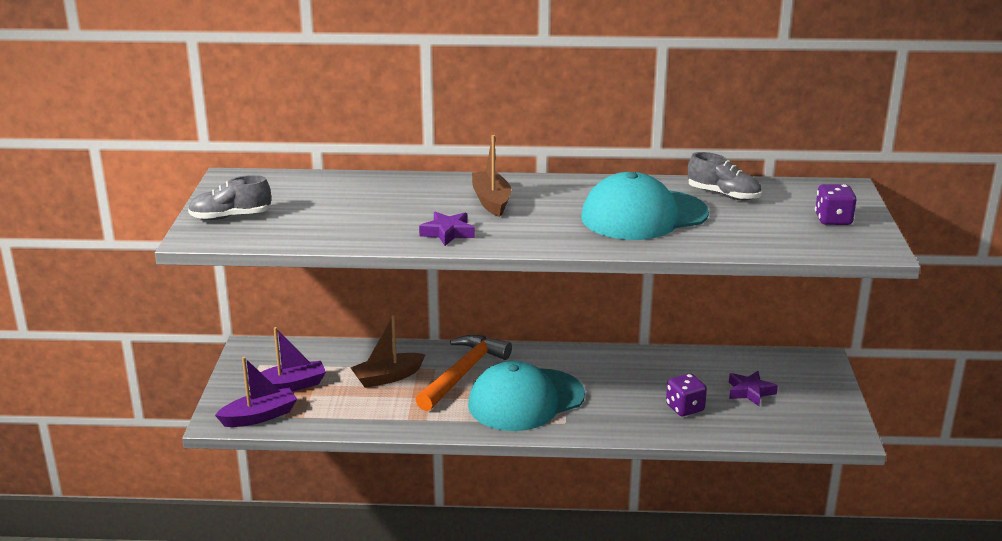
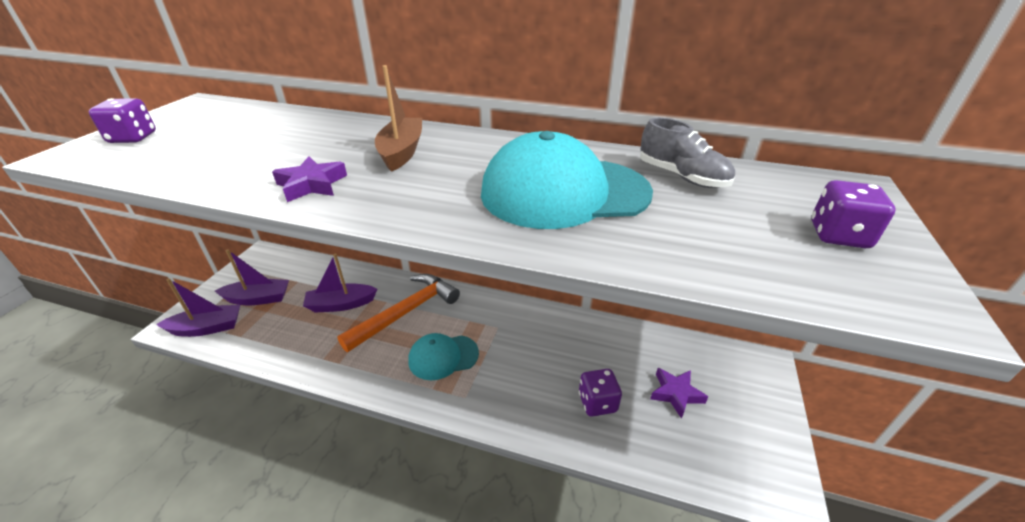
camera: 15 degrees right, 10 degrees up
grey shoe [188,175,271,220] -> purple dice [88,98,156,143]
brown boat [350,315,426,388] -> purple boat [303,253,377,313]
turquoise cap [468,361,585,431] -> turquoise cap [408,333,479,380], size x0.58

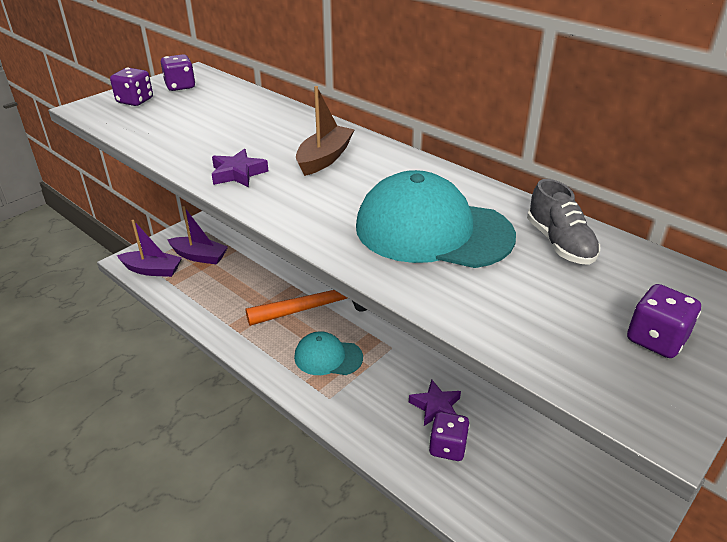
camera: 25 degrees right, 0 degrees up
purple boat [303,253,377,313] -> none
purple star [650,368,708,419] -> purple star moved to [409,379,461,426]
none -> purple dice [161,54,195,91]

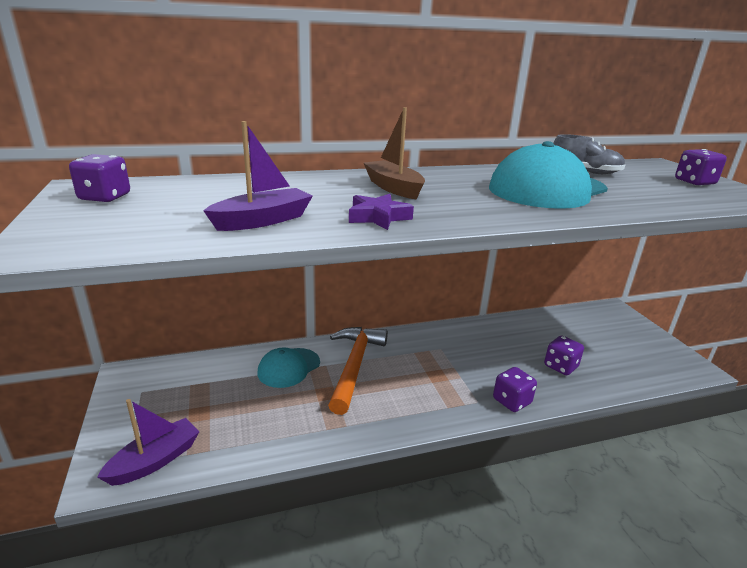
camera: 60 degrees left, 10 degrees down
purple dice [110,68,153,106] -> purple dice moved to [493,367,537,412]
purple boat [167,206,228,265] -> purple boat moved to [203,121,313,231]
turquoise cap [294,331,363,375] -> turquoise cap moved to [258,348,320,388]
purple star [409,379,461,426] -> none

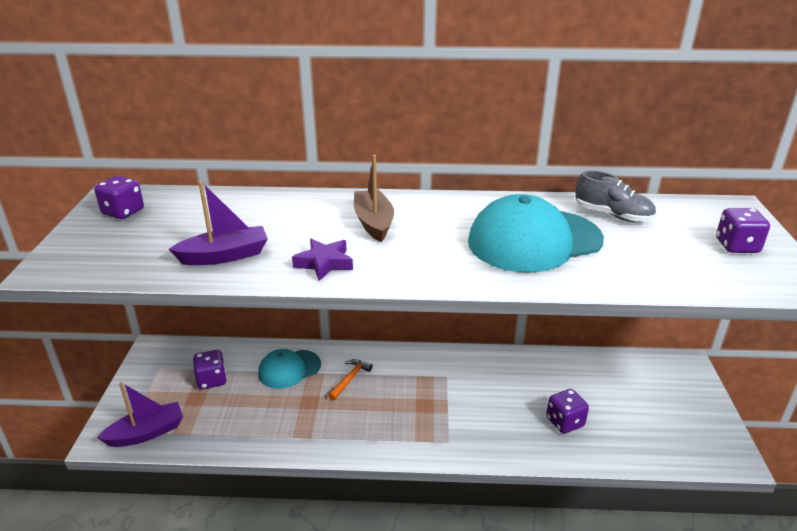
camera: 20 degrees right, 5 degrees up
orange hammer [328,327,388,415] -> orange hammer [328,359,372,400], size x0.47
purple dice [493,367,537,412] -> purple dice moved to [193,350,227,389]

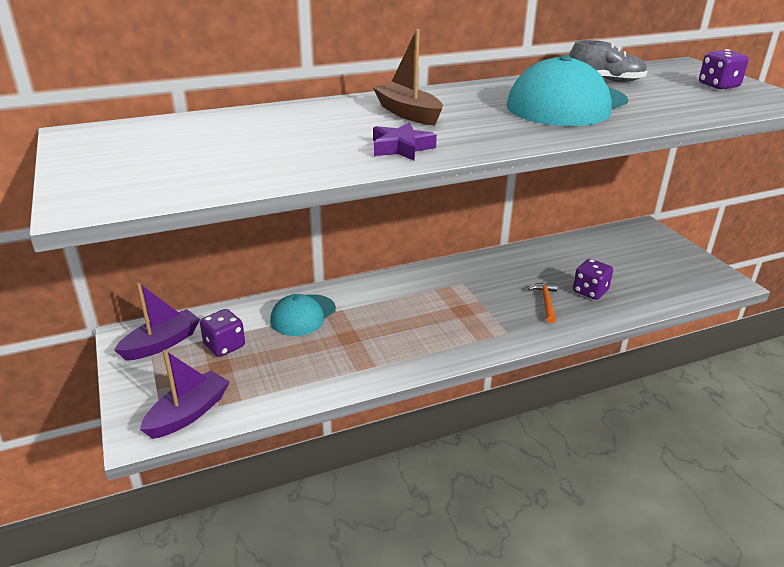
camera: 25 degrees left, 0 degrees up
purple dice [94,176,144,219] -> none
purple boat [169,181,268,265] -> purple boat moved to [114,282,200,361]
orange hammer [328,359,372,400] -> orange hammer moved to [528,283,557,323]

